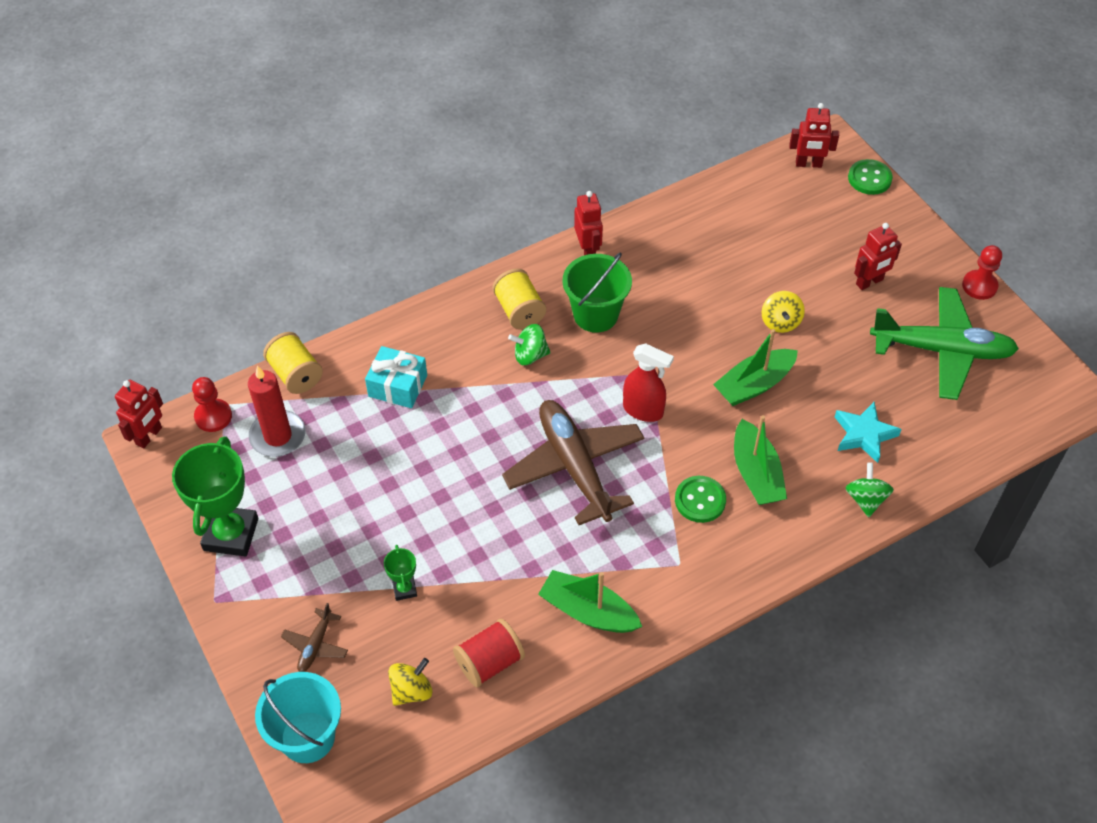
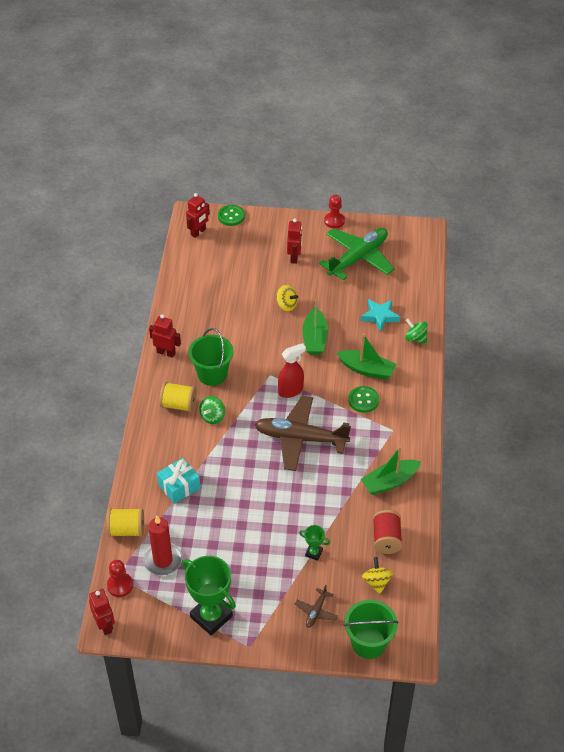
camera: 55 degrees left, 5 degrees down
turquoise bucket [255,672,341,763] -> green bucket [344,600,399,659]
brown plane [281,603,348,672] -> brown plane turned 60 degrees clockwise [295,585,338,628]

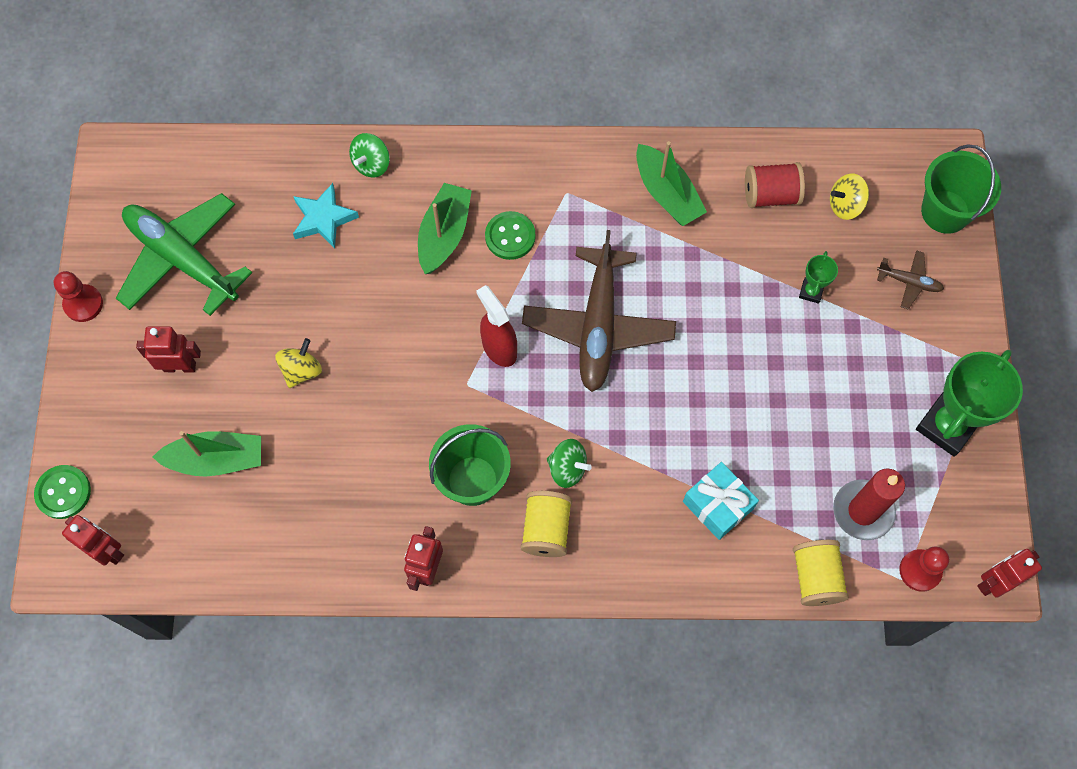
camera: 95 degrees left, 20 degrees up
green boat [302,299,328,355] -> green boat moved to [153,431,261,476]

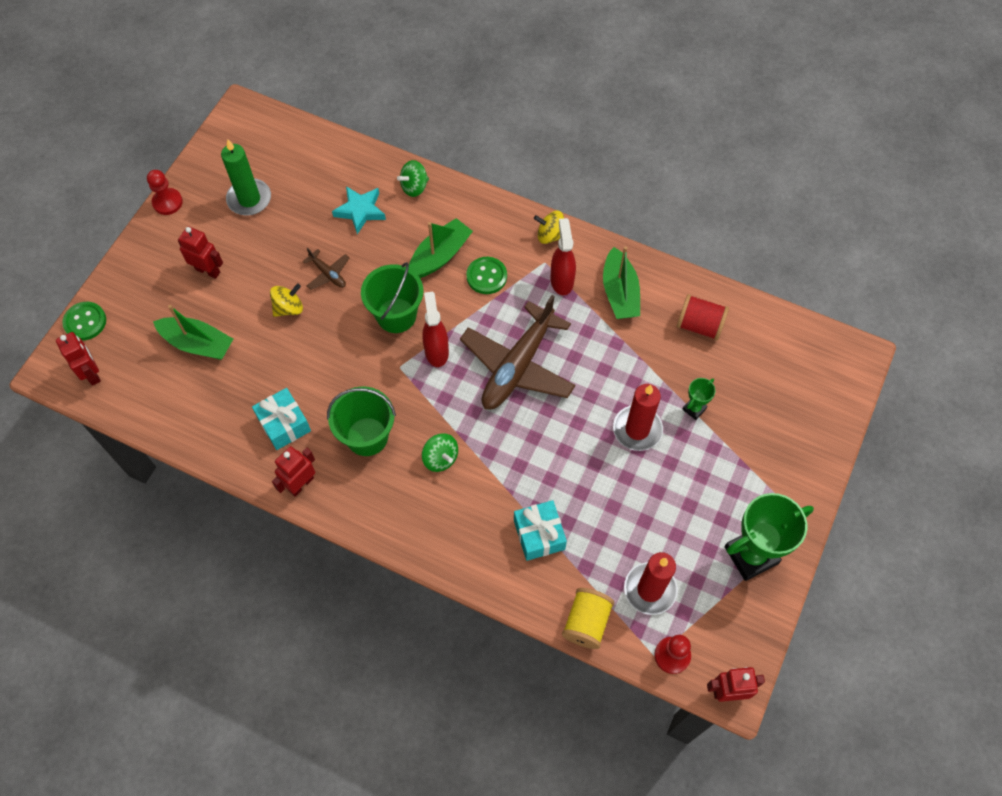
camera: 25 degrees right, 5 degrees down
green plane [116,193,252,316] -> green candle [221,139,271,216]
yellow spool [521,491,572,557] -> none
yellow spinning top [830,173,869,220] -> yellow spinning top moved to [534,211,564,244]
brown plane [877,250,944,310] -> brown plane moved to [302,247,349,290]
green bucket [921,144,1001,234] -> green bucket moved to [361,262,423,333]
none -> turquoise gift [252,388,311,450]
none -> red spray bottle [550,218,576,295]
none -> red candle [613,384,663,451]

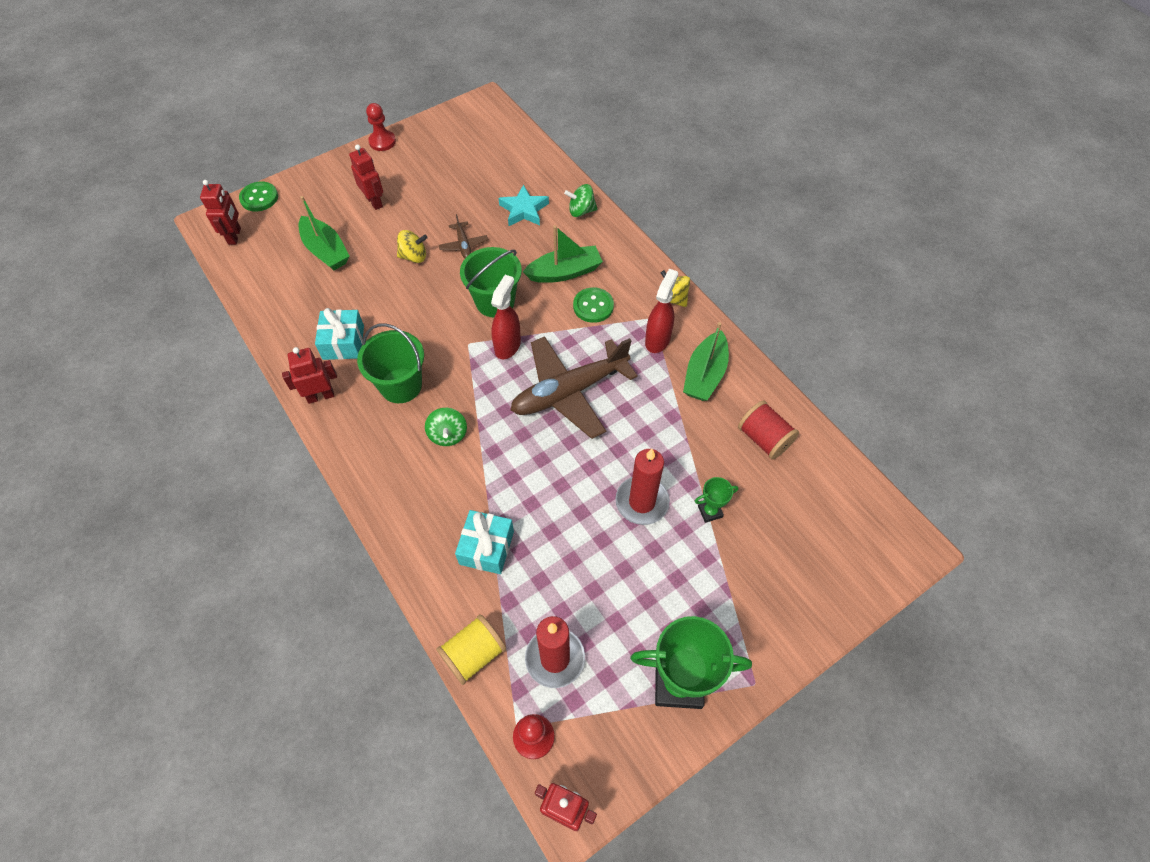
camera: 30 degrees right, 5 degrees down
green candle [221,139,271,216] -> none

